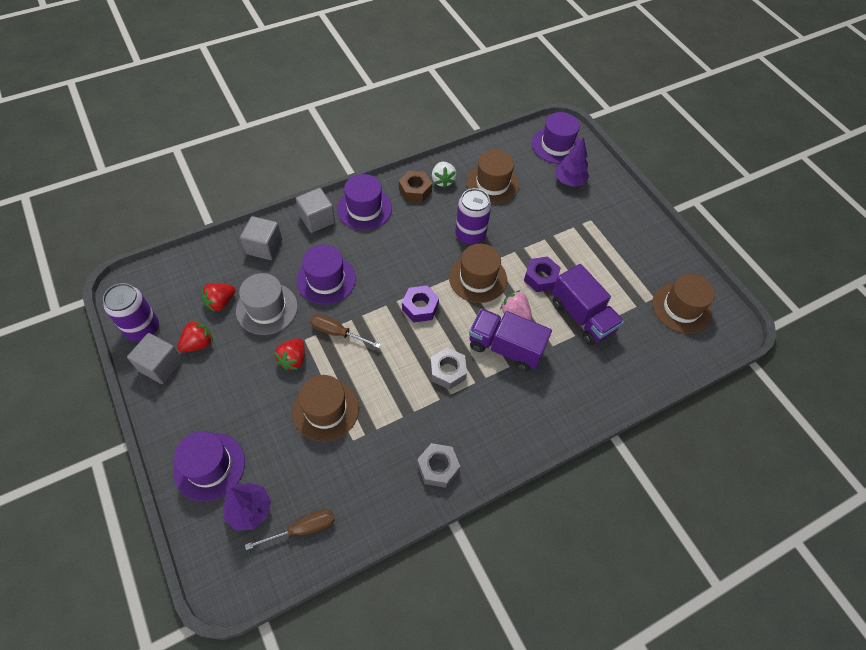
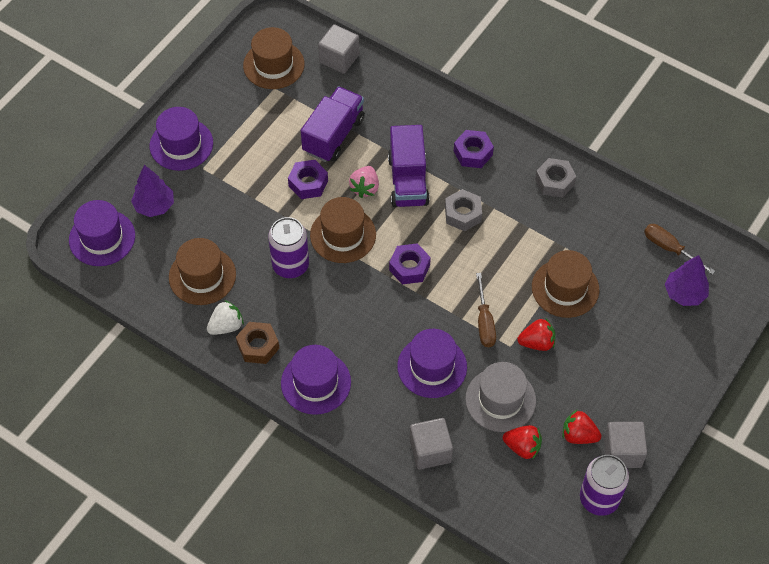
camera: 115 degrees left, 0 degrees up
purple hat [173,431,245,501] -> purple hat moved to [150,107,213,171]
grey cube [296,188,335,233] -> grey cube moved to [318,24,359,74]
none -> purple nut [454,130,494,168]

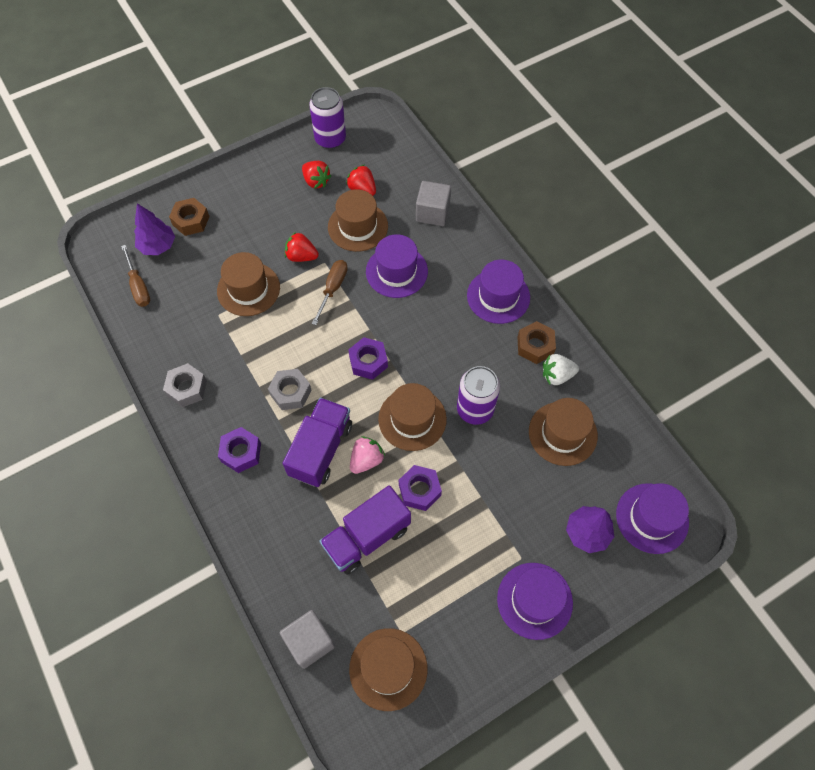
camera: 155 degrees left, 5 degrees up
grey hat [465,362,536,432] -> brown hat [328,189,388,252]
grey cube [604,422,647,468] -> none
none -> brown nut [169,198,210,236]

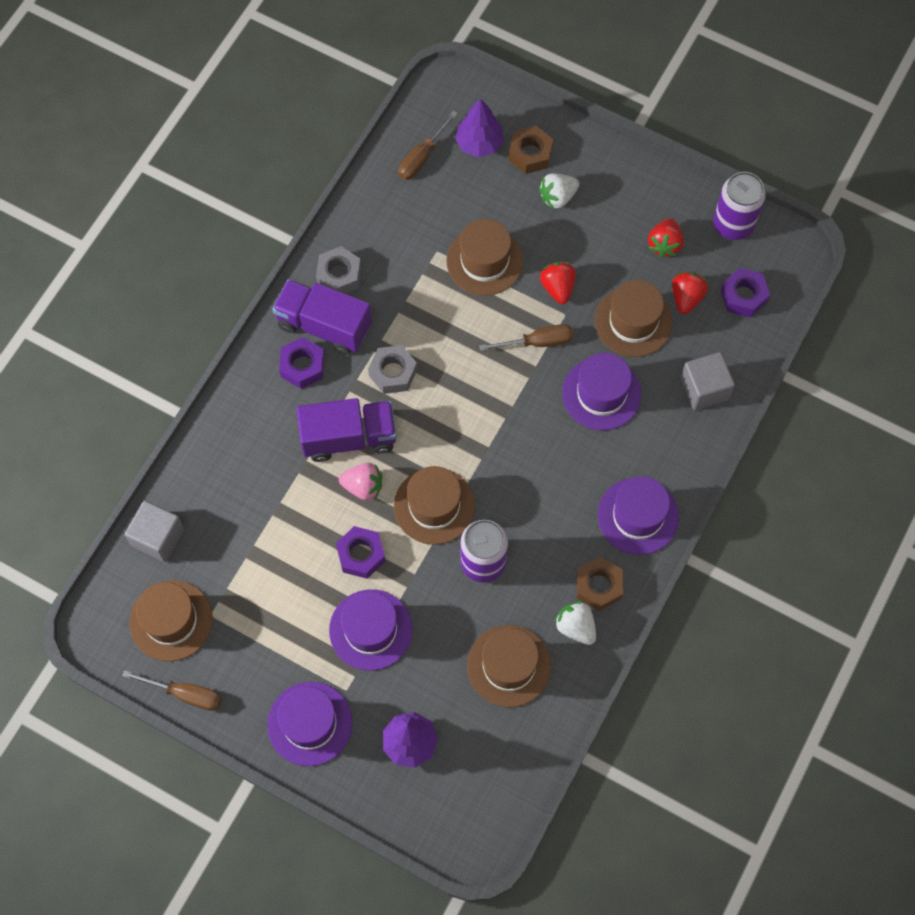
camera: 60 degrees right, 5 degrees up
purple truck [319,485,411,575] -> purple truck moved to [272,279,372,355]
purple nut [348,337,388,380] -> purple nut moved to [721,268,770,318]
purple hat [616,483,689,554] -> purple hat moved to [329,589,413,671]
none -> brown screwdriver [122,670,222,711]
none -> white strawberry [539,173,579,209]

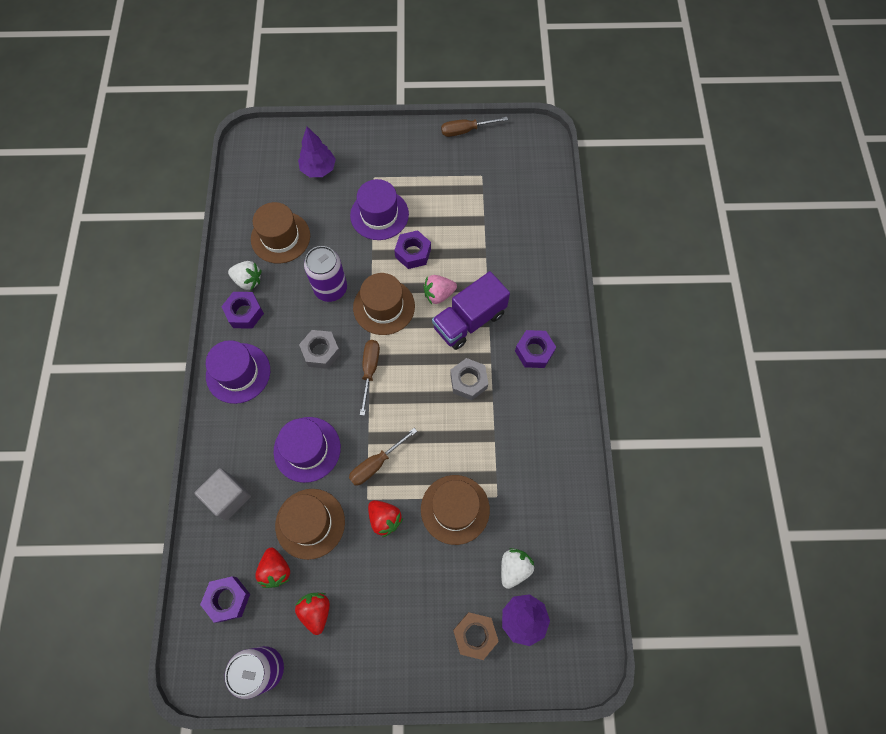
camera: 150 degrees right, 0 degrees up
grey cube [125,501,184,562] -> none
brown hat [129,580,213,662] -> none
purple hat [267,682,353,766] -> none
purple truck [272,279,372,355] -> none
grey nut [316,246,361,294] -> grey nut moved to [299,330,341,369]
brown screwdriver [398,111,458,180] -> brown screwdriver moved to [360,340,380,416]
white strawberry [539,173,579,209] -> white strawberry moved to [501,548,534,589]
brown nut [577,557,623,611] -> purple nut [221,292,264,329]

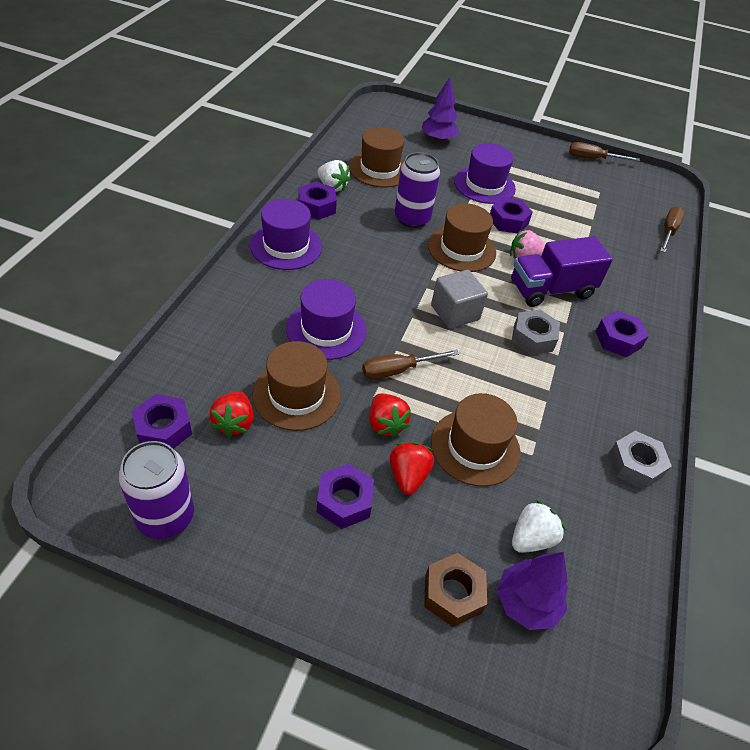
camera: 15 degrees right, 20 degrees down
grey cube [194,468,251,520] -> grey cube moved to [431,270,488,329]
red strawberry [295,593,330,635] -> red strawberry moved to [390,442,434,495]
grey nut [299,330,341,369] -> grey nut moved to [609,431,672,489]
brown screwdriver [360,340,380,416] -> brown screwdriver moved to [660,206,685,253]
none -> purple nut [317,464,374,529]

